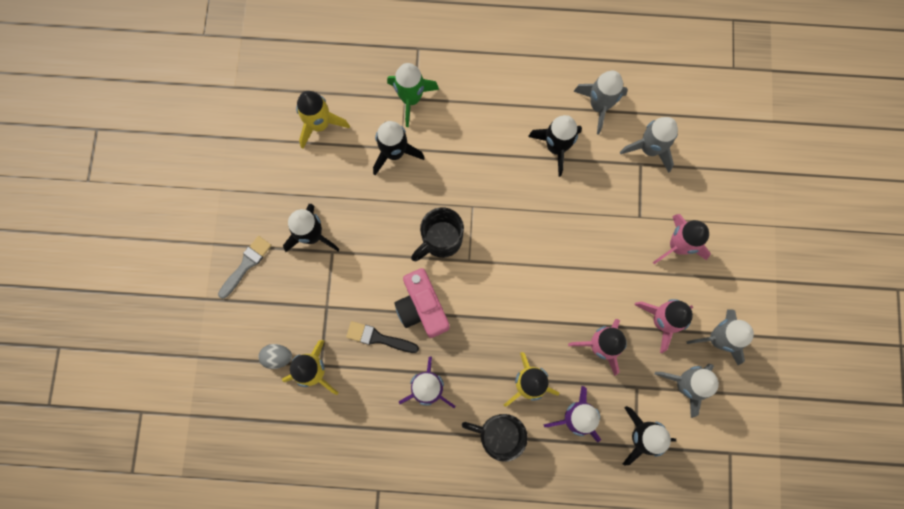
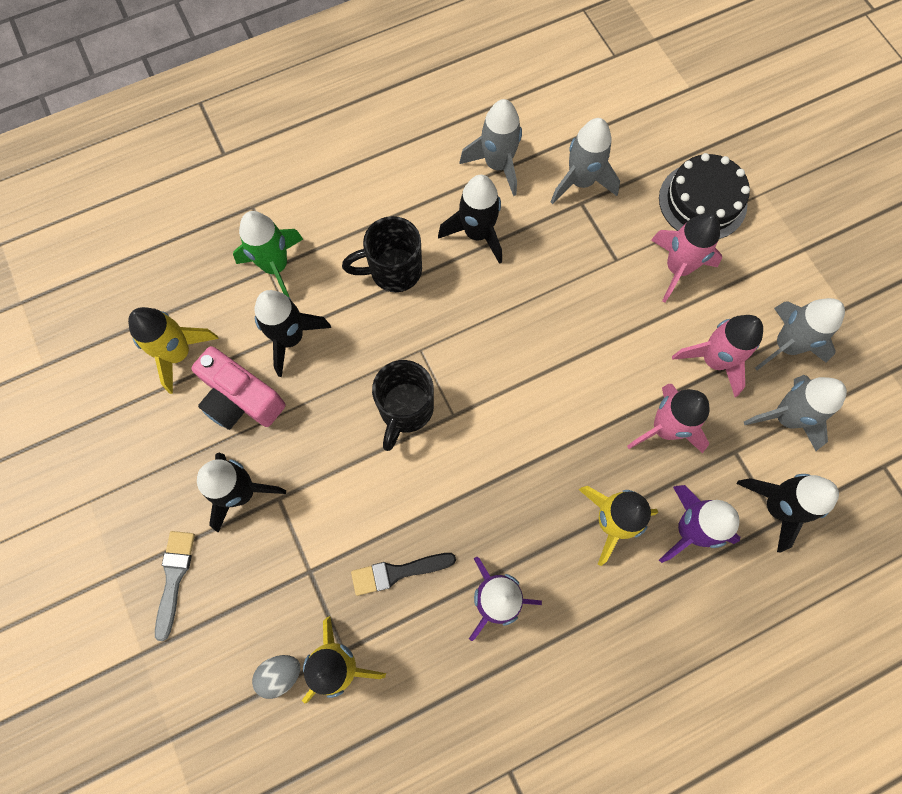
camera: 30 degrees left, 5 degrees down
pink camera [394,268,449,338] -> pink camera moved to [191,346,286,430]
black mug [462,414,528,462] -> black mug moved to [342,216,422,292]
none -> black cake [659,153,750,239]

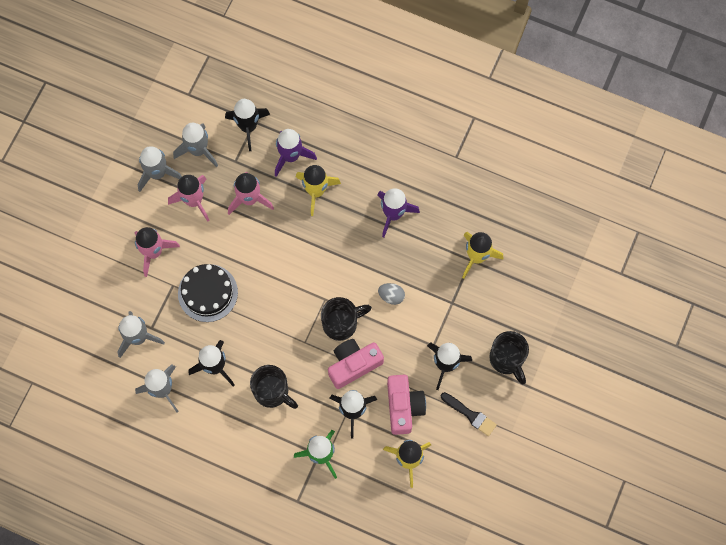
camera: 130 degrees left, 0 degrees up
grey brush [155,531,195,641] -> black mug [489,331,529,385]
grey egg [252,655,300,699] -> grey egg moved to [378,283,405,305]
black brush [351,553,456,596] -> black brush moved to [441,392,497,436]
black cake [659,153,750,239] -> black cake moved to [178,264,238,322]
none -> pink camera [328,339,384,389]

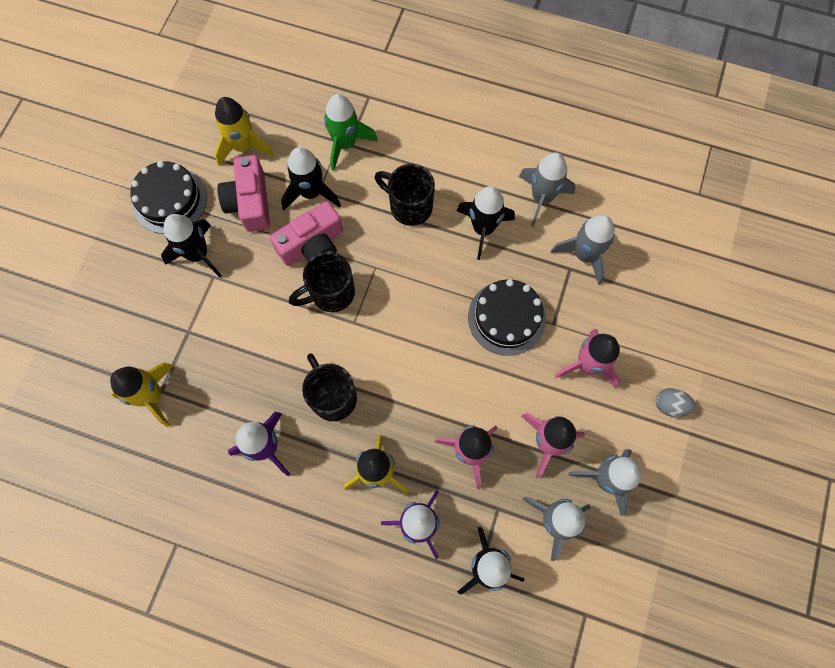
camera: 175 degrees right, 0 degrees up
grey egg [378,283,405,305] -> grey egg moved to [656,388,695,417]
black brush [441,392,497,436] -> black cake [130,161,207,234]
black mug [489,331,529,385] -> black mug moved to [302,353,357,421]

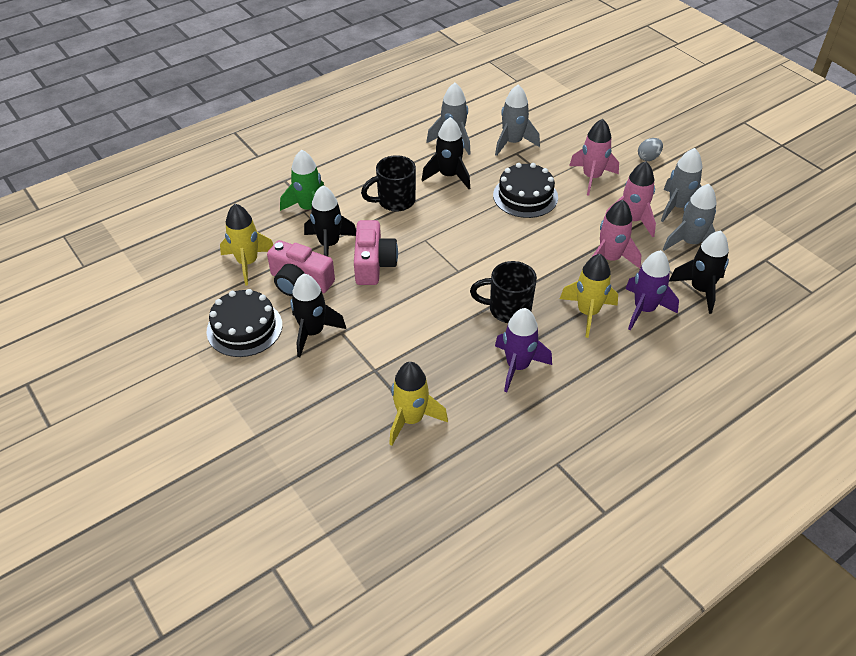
camera: 55 degrees left, 25 degrees down
black mug [289,252,355,312] -> none

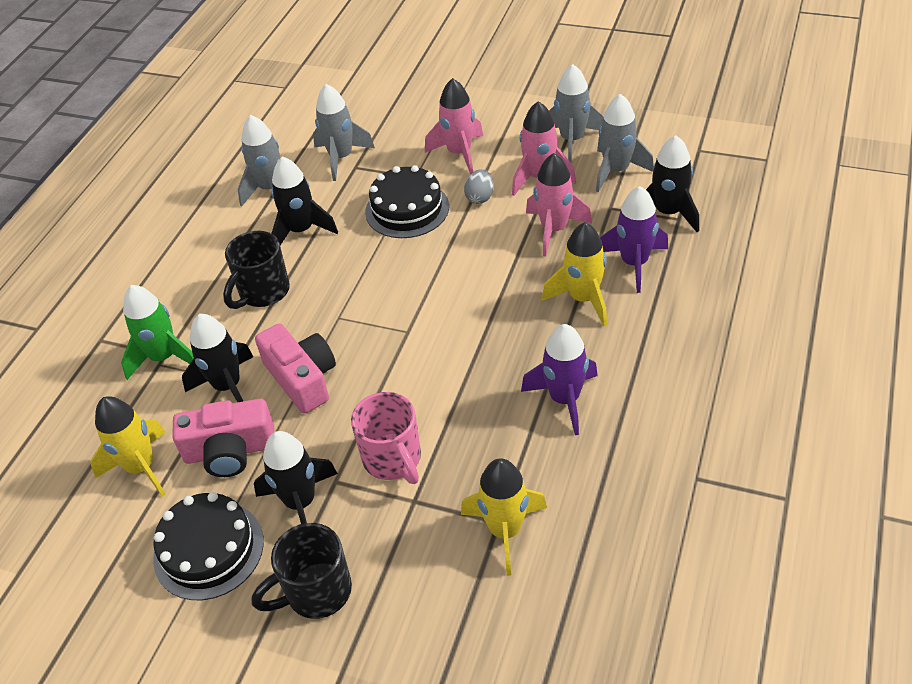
camera: 30 degrees left, 0 degrees up
black mug [470,261,537,323] -> black mug moved to [252,523,352,619]
grey egg [638,138,663,161] -> grey egg moved to [464,169,494,204]
none -> pink mug [351,392,421,484]

